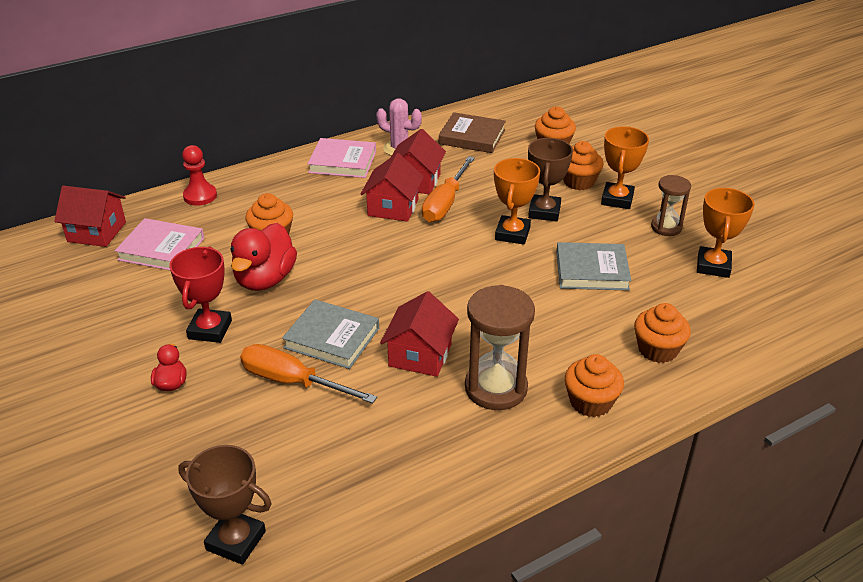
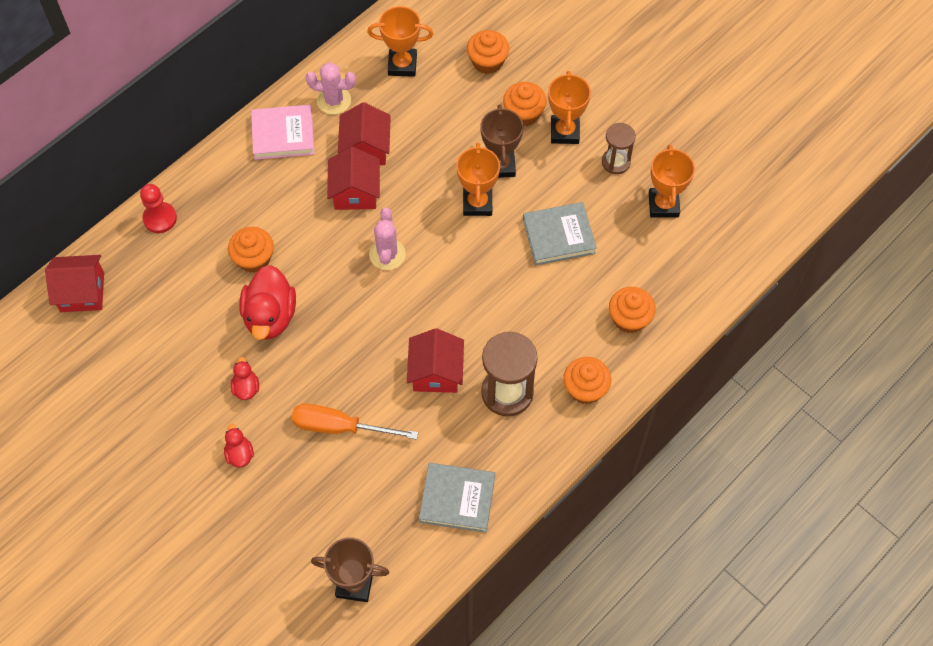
camera: 15 degrees left, 25 degrees up
pink book [115,218,204,270] -> none
red trophy [169,246,232,343] -> red duck [231,357,259,400]
grey book [282,299,379,369] -> grey book moved to [419,463,495,533]
orange screwdriver [422,156,475,222] -> none
brown book [439,112,506,153] -> orange trophy [367,6,433,77]
none -> pink cactus [369,208,406,270]

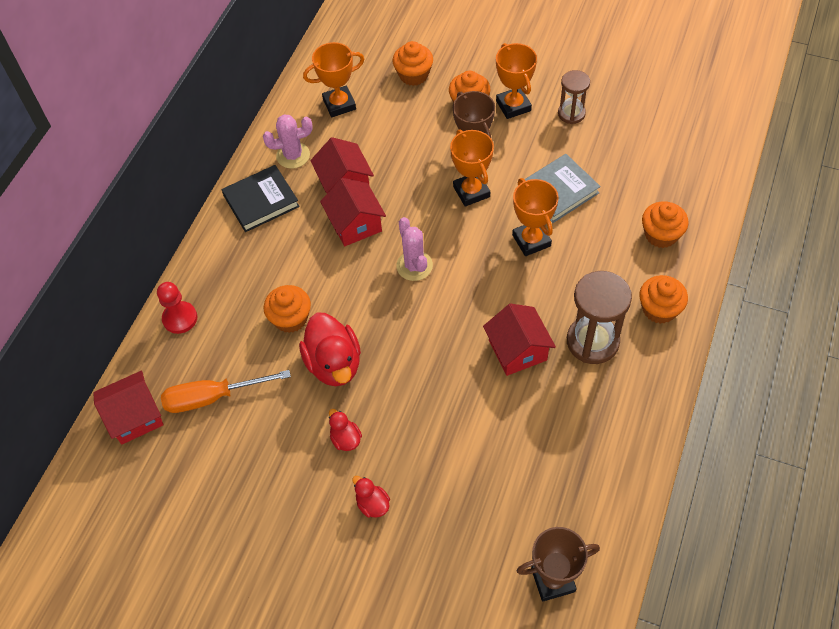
camera: 20 degrees left, 5 degrees down
pink book [251,105,315,160] -> black book [222,165,300,232]
orange screwdriver [292,404,418,440] -> orange screwdriver moved to [161,370,291,413]
grey book [419,463,495,533] -> none
orange trophy [649,144,695,218] -> orange trophy moved to [512,178,559,256]

